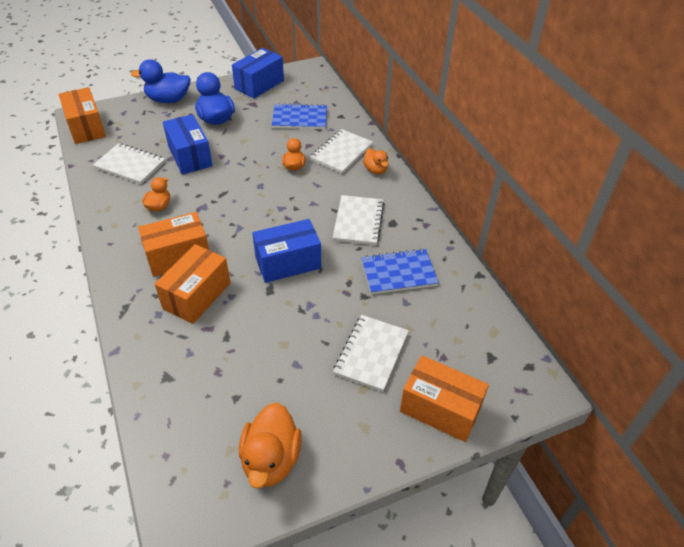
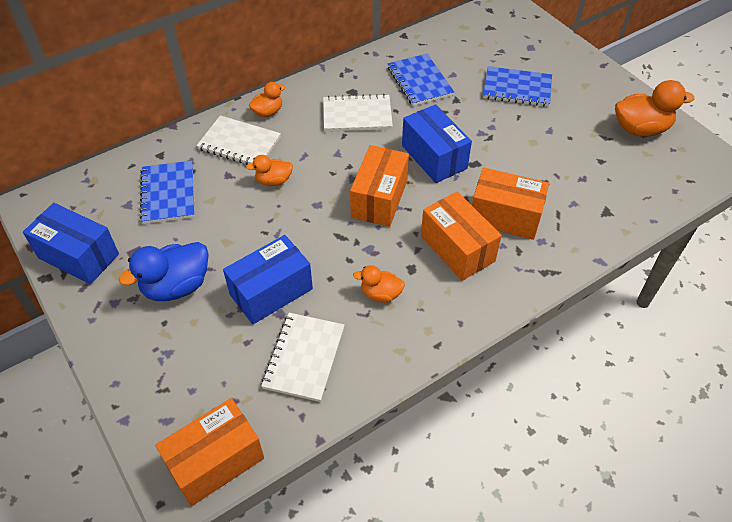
camera: 100 degrees left, 5 degrees up
blue duck [131,59,191,103] -> none
white notebook [333,315,409,392] -> blue notebook [483,66,552,107]
orange box [400,355,489,442] -> orange box moved to [350,145,409,227]

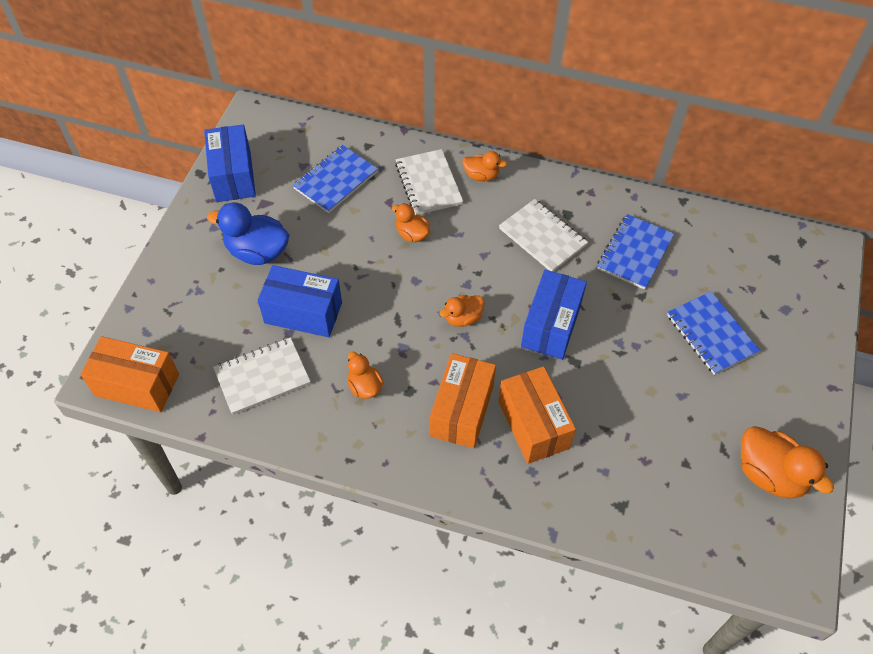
camera: 50 degrees right, 5 degrees up
orange box [350,145,409,227] -> orange duck [439,295,485,327]

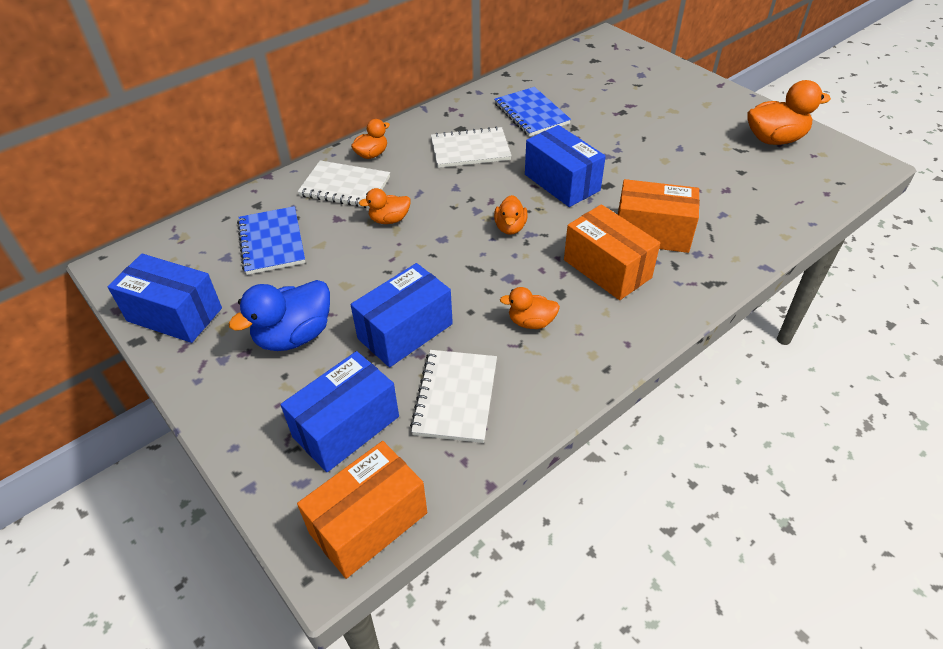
camera: 55 degrees left, 10 degrees down
blue notebook [667,291,760,375] -> none
none -> blue box [281,351,399,472]

